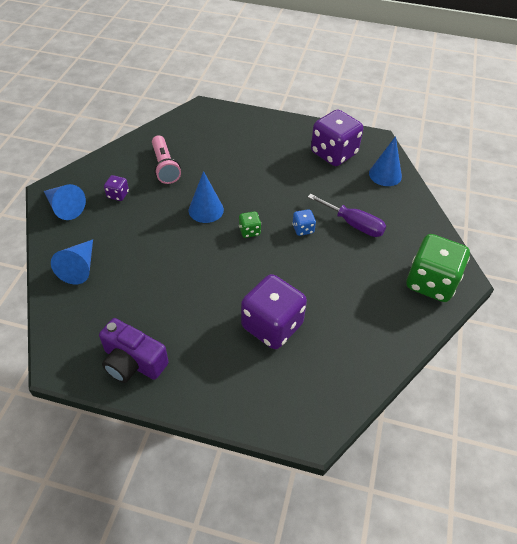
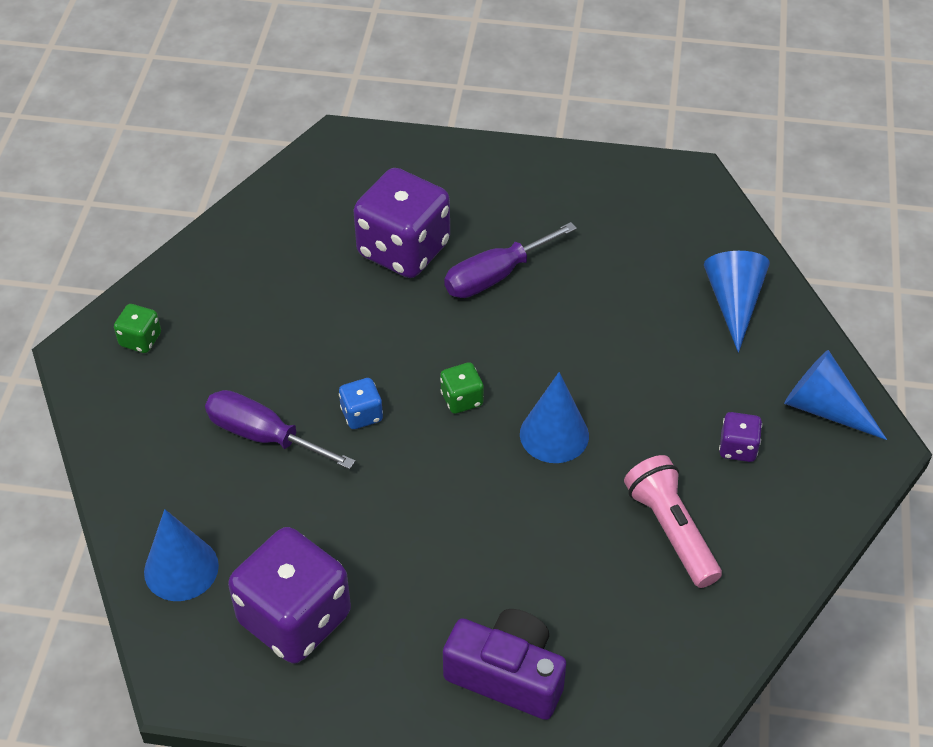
camera: 175 degrees right, 0 degrees up
purple camera [99,318,169,383] -> purple camera moved to [443,609,566,720]
green dice [406,234,470,302] -> green dice [114,304,161,353], size x0.45
none -> purple screwdriver [444,222,577,298]

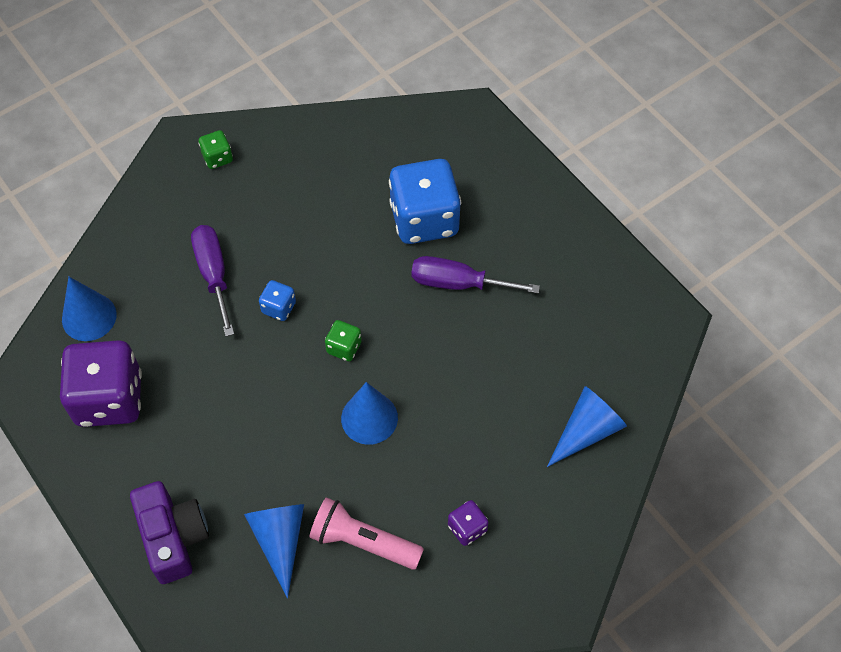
camera: 45 degrees right, 10 degrees up
purple dice [353,168,450,278] -> blue dice [389,159,461,244]
pink flashlight [624,455,722,588] -> pink flashlight turned 90 degrees counterclockwise [309,497,424,570]
blue cone [784,350,887,440] -> blue cone moved to [244,504,304,598]

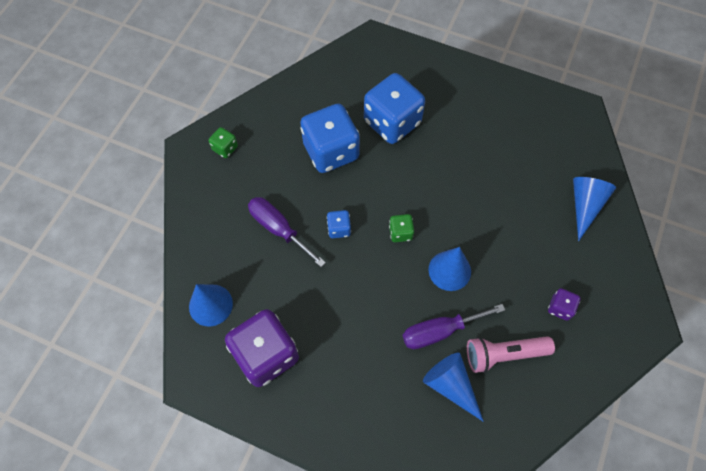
camera: 30 degrees left, 5 degrees up
purple camera [130,481,209,584] -> none
purple screwdriver [411,256,540,294] -> purple screwdriver moved to [403,304,505,349]
none -> blue dice [300,104,360,173]

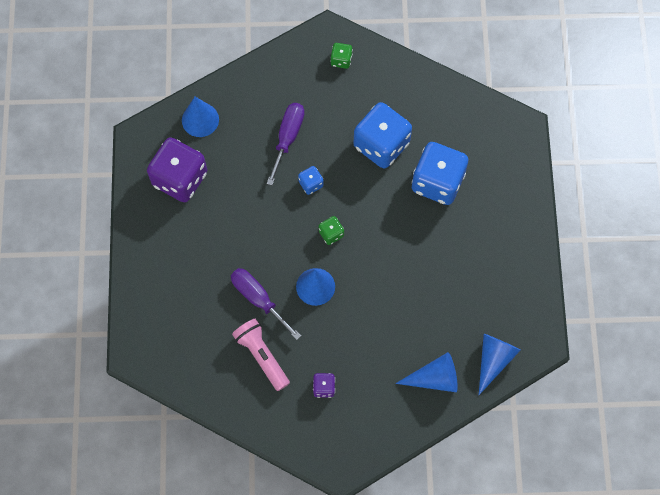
camera: 65 degrees right, 5 degrees up
blue cone [423,353,484,422] -> blue cone moved to [479,334,521,395]

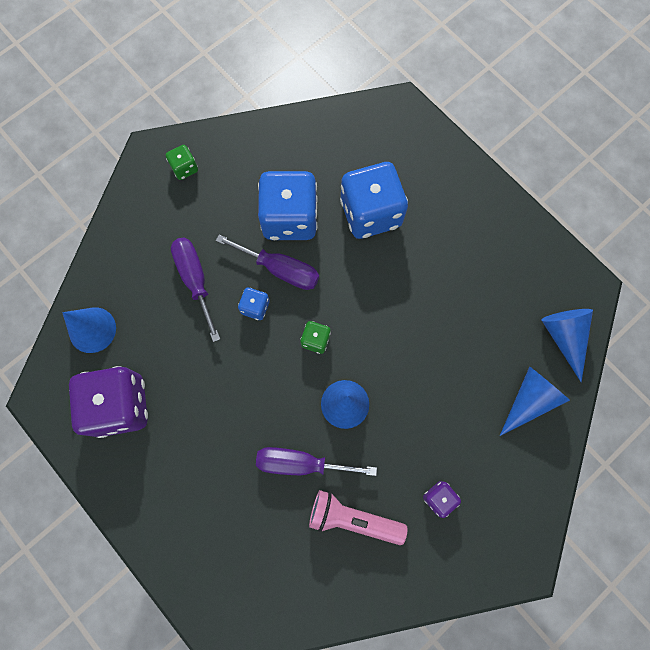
camera: 40 degrees left, 5 degrees up
none -> purple screwdriver [216,235,319,290]

